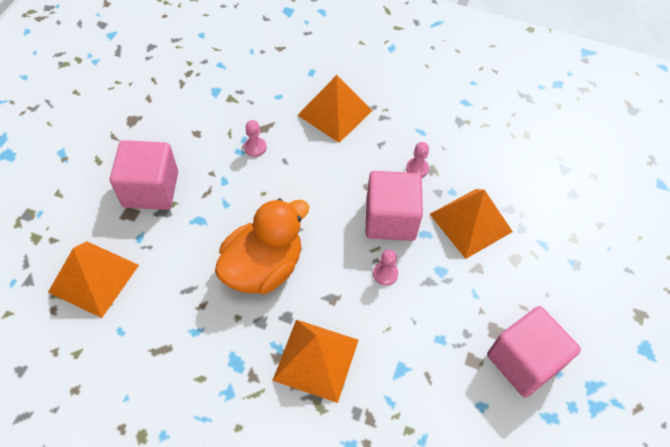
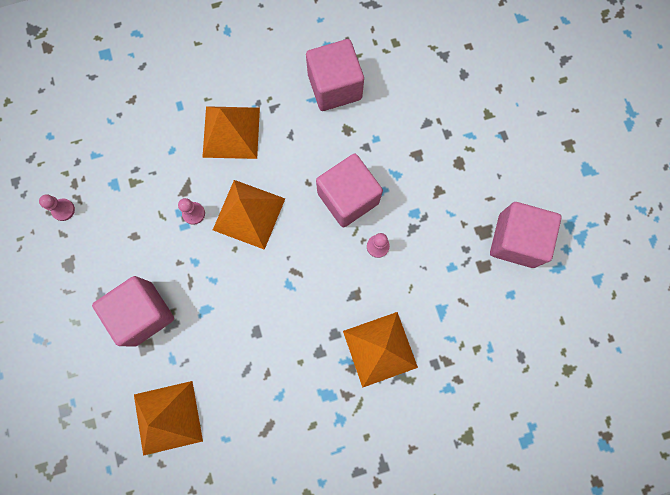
camera: 35 degrees left, 20 degrees up
orange duck [215,198,309,294] -> none
pink pawn [406,142,429,177] -> pink pawn moved to [39,195,75,221]
orange pyramid [430,189,513,259] -> orange pyramid moved to [213,180,285,250]
none -> pink cube [306,39,364,111]

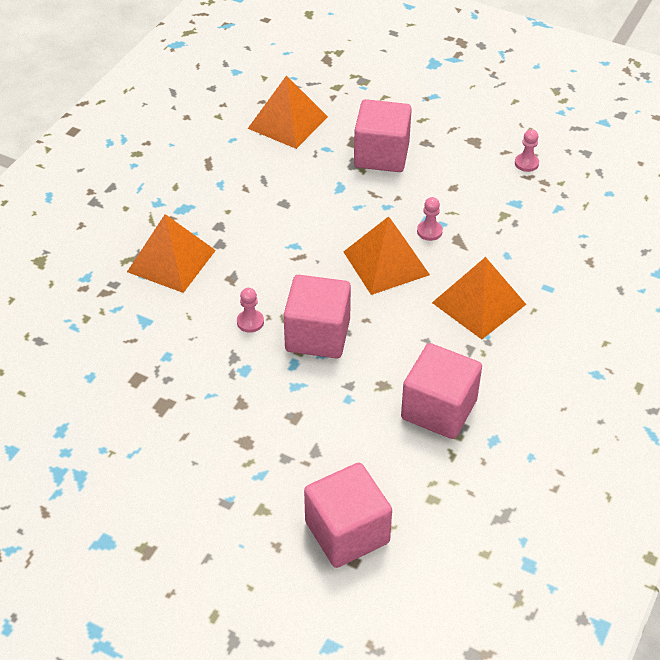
camera: 135 degrees right, 30 degrees down
pink cube [490,202,561,268] -> pink cube moved to [304,463,392,568]

